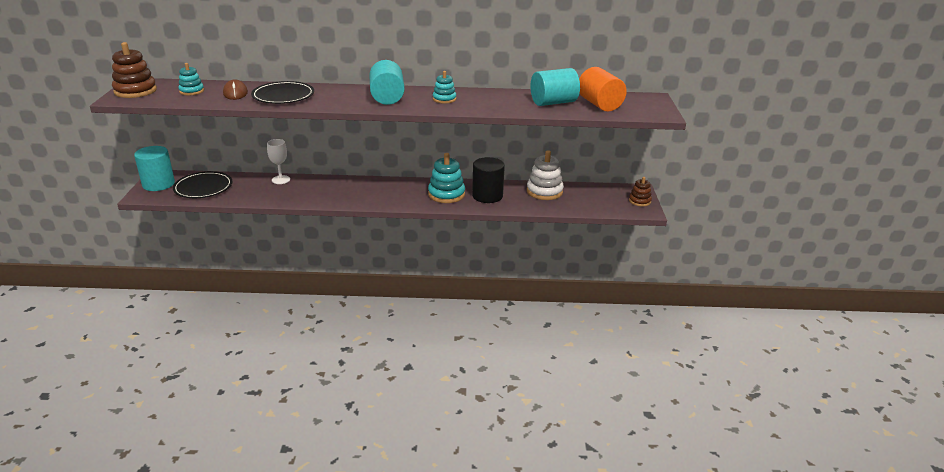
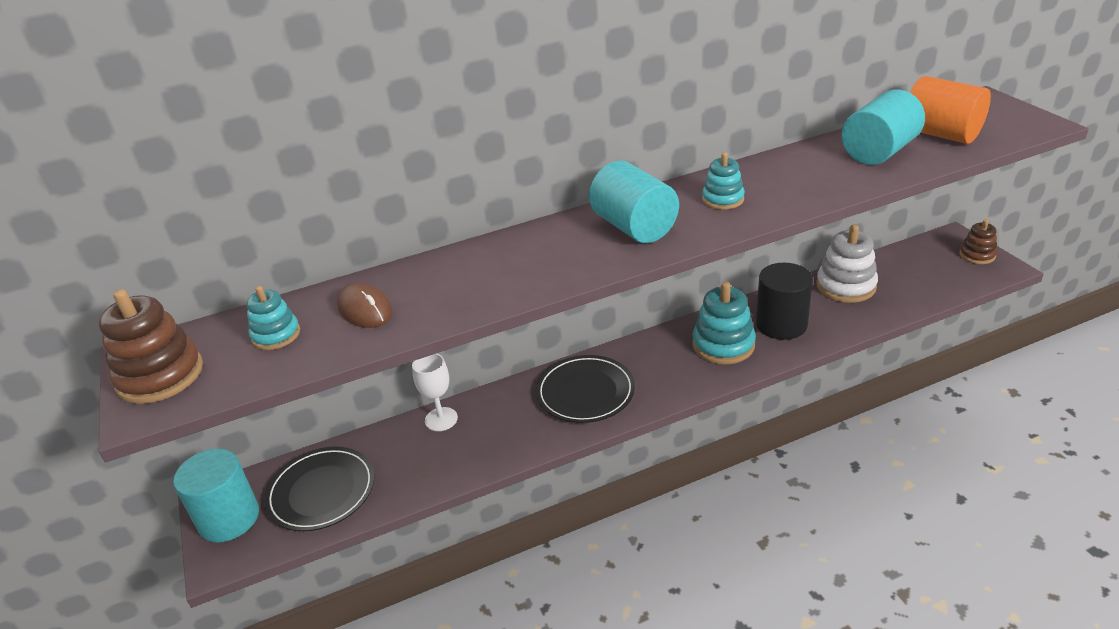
camera: 20 degrees left, 5 degrees up
black plate [251,81,314,104] -> black plate moved to [536,355,635,423]

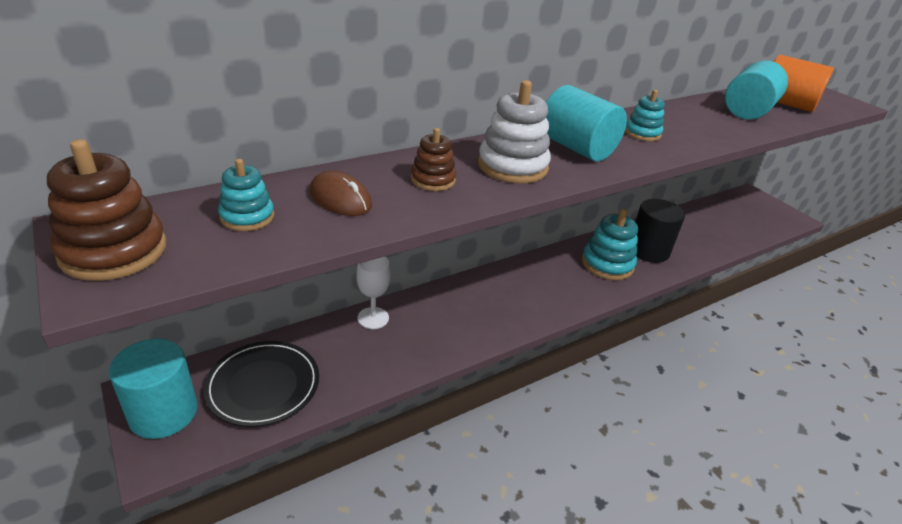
camera: 15 degrees left, 0 degrees up
black plate [536,355,635,423] -> none
white stacking toy [816,224,878,303] -> white stacking toy moved to [478,80,551,183]
brown stacking toy [960,219,997,264] -> brown stacking toy moved to [411,128,456,191]

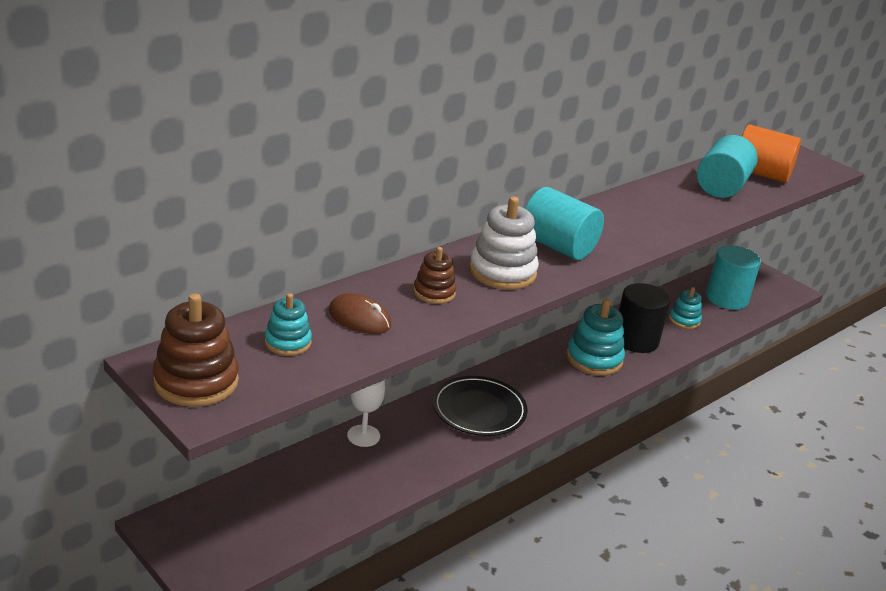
camera: 10 degrees left, 5 degrees down
turquoise cylinder [109,339,198,439] -> turquoise cylinder moved to [706,246,761,310]
black plate [203,341,319,427] -> black plate moved to [433,376,528,436]
turquoise stacking toy [625,90,665,141] -> turquoise stacking toy moved to [669,287,702,329]

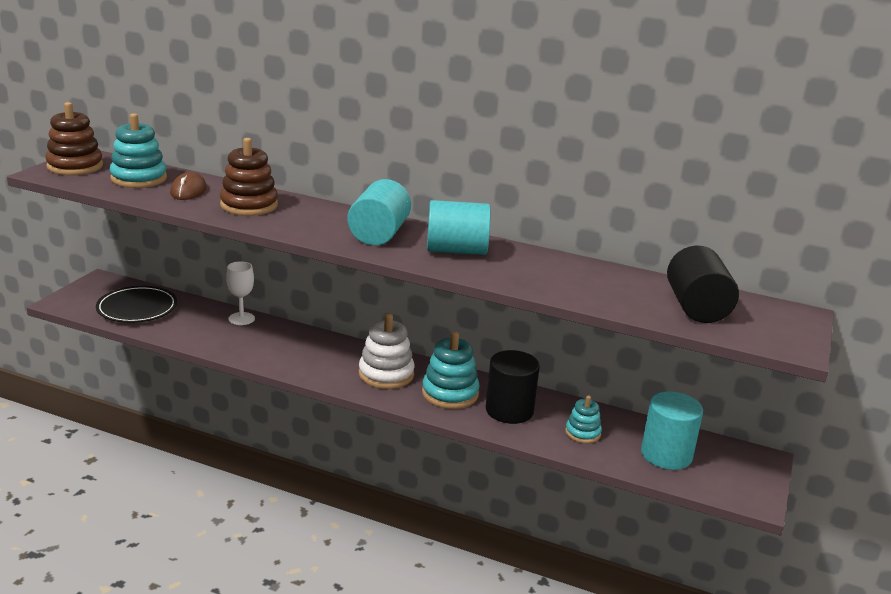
camera: 65 degrees right, 5 degrees down
turquoise stacking toy [265,293,312,356] -> turquoise stacking toy [110,113,167,188], size x1.68
brown stacking toy [413,247,456,304] -> brown stacking toy [220,138,278,216], size x1.68
black plate [433,376,528,436] -> black plate moved to [96,286,177,323]
white stacking toy [469,196,539,290] -> white stacking toy moved to [359,313,415,389]
turquoise cylinder [697,135,758,198] -> turquoise cylinder moved to [427,200,490,255]
orange cylinder [742,124,801,183] -> black cylinder [667,246,739,323]

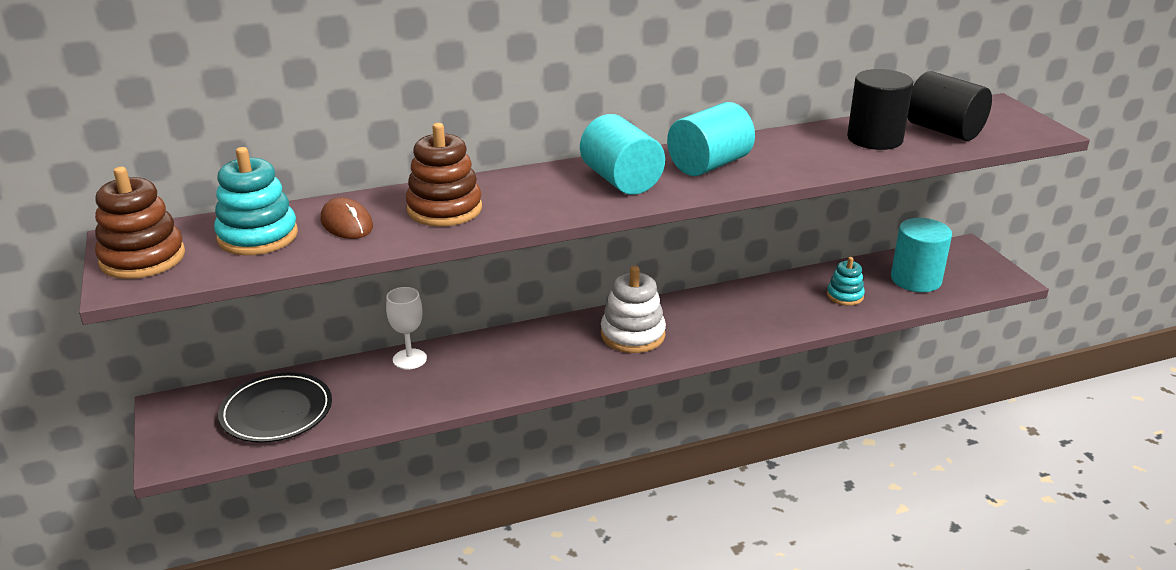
camera: 40 degrees left, 5 degrees up
turquoise stacking toy [422,332,480,409] -> none
black cylinder [486,350,540,424] -> black cylinder moved to [847,69,913,150]

